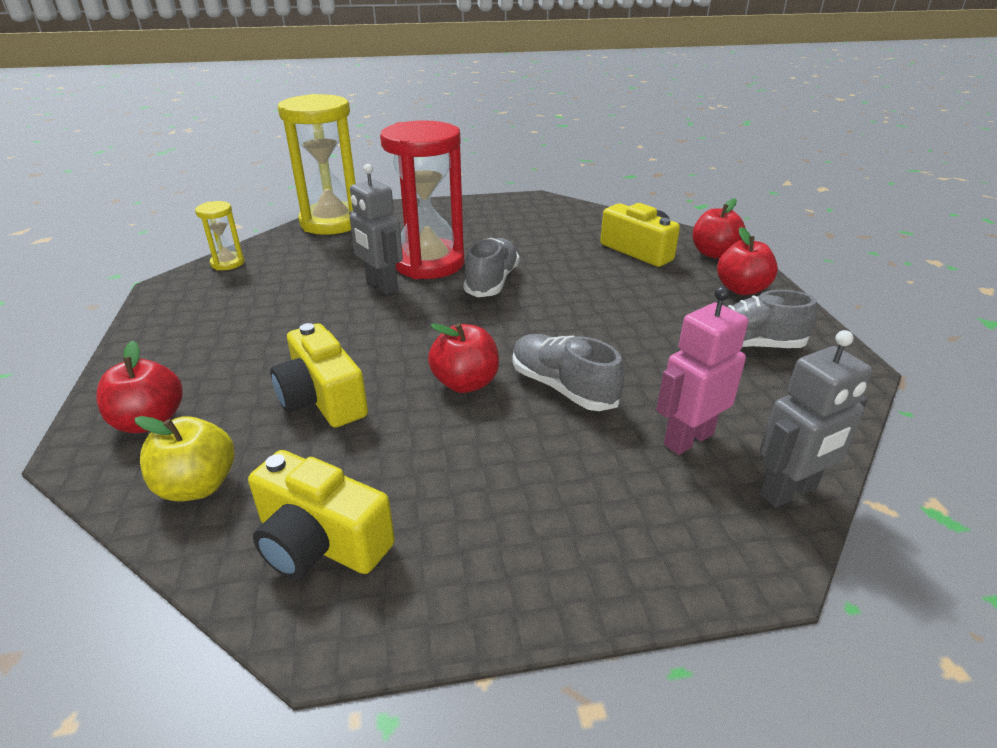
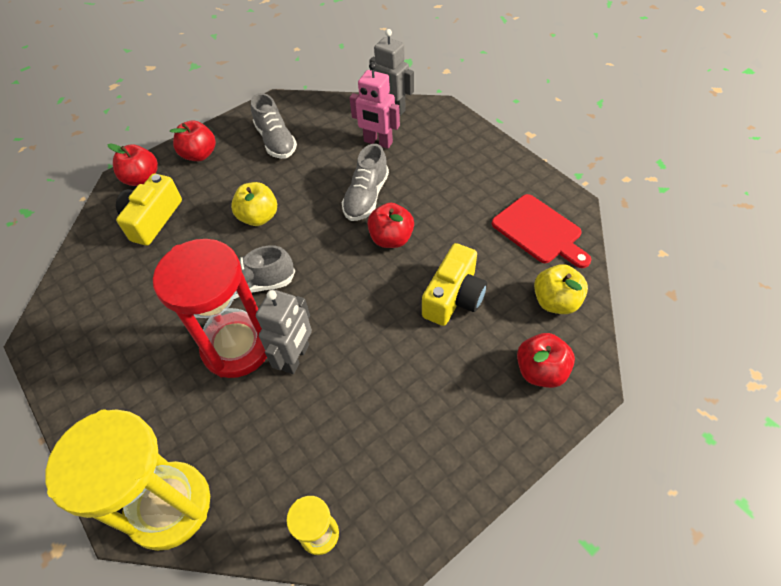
camera: 115 degrees left, 20 degrees up
yellow camera [248,450,395,579] -> red cutting board [492,194,591,268]
none -> yellow apple [231,182,277,226]

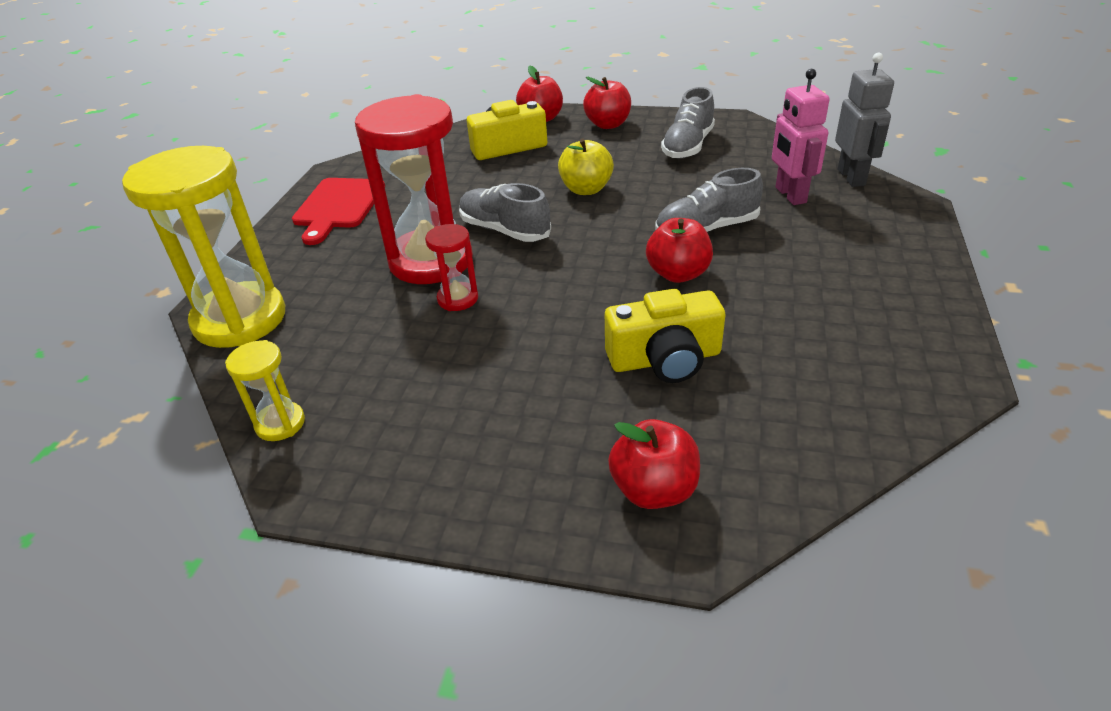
camera: 50 degrees right, 15 degrees down
grey robot [256,289,312,374] -> red hourglass [425,224,478,311]
red cutting board [492,194,591,268] -> red cutting board moved to [292,178,385,245]
yellow apple [534,264,588,314] -> none

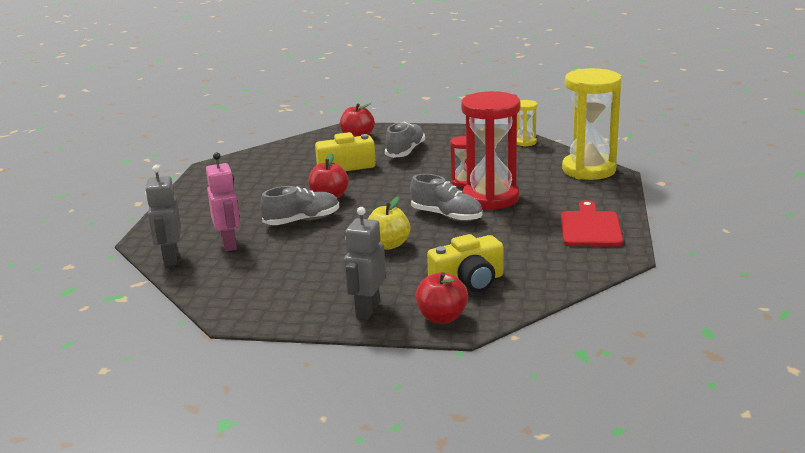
camera: 175 degrees right, 15 degrees down
red apple [583,77,631,129] -> grey robot [344,207,386,320]
grey shoe [661,87,715,159] -> grey shoe moved to [385,122,425,158]

